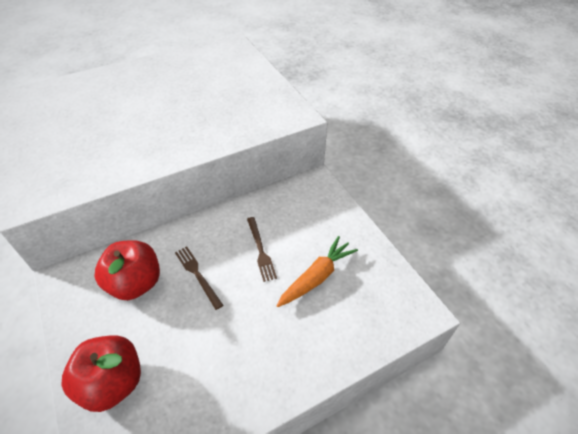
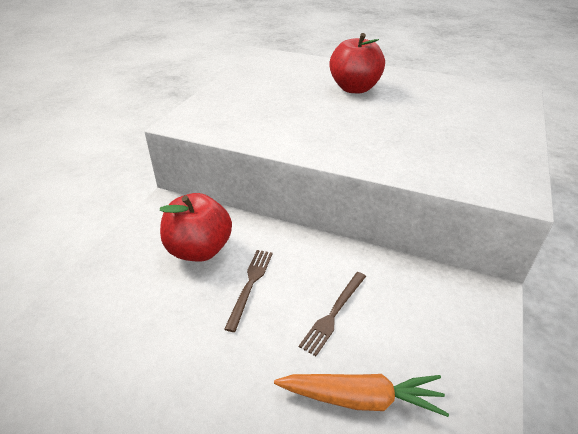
camera: 50 degrees right, 10 degrees down
red apple [62,336,141,412] -> red apple moved to [330,33,385,93]

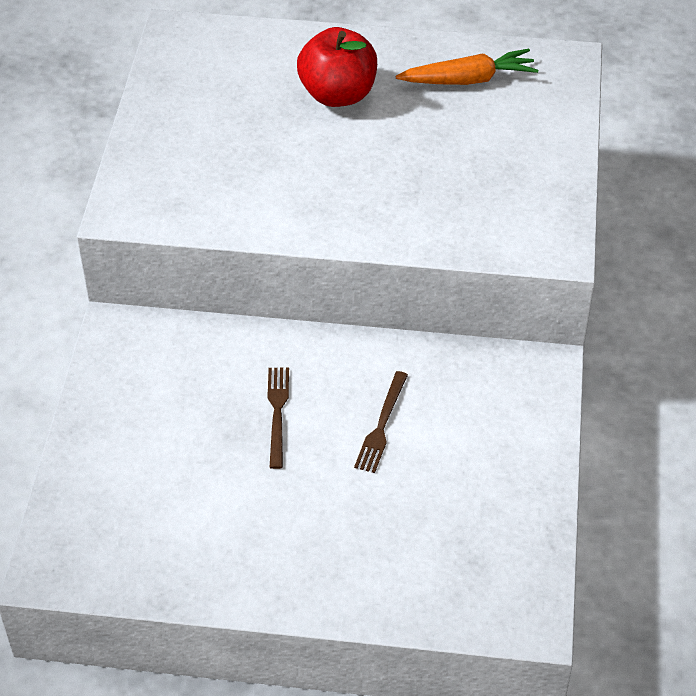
camera: 15 degrees left, 10 degrees up
red apple [160,193,232,262] -> none
orange carrot [274,374,449,417] -> orange carrot moved to [396,49,538,85]

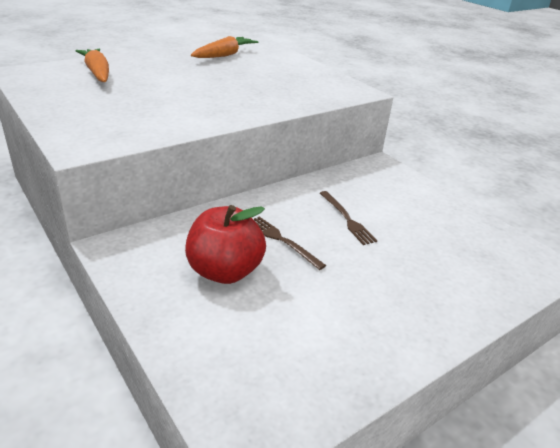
camera: 45 degrees left, 15 degrees down
red apple [297,27,377,107] -> red apple moved to [185,205,266,284]
none -> orange carrot [75,48,109,82]

